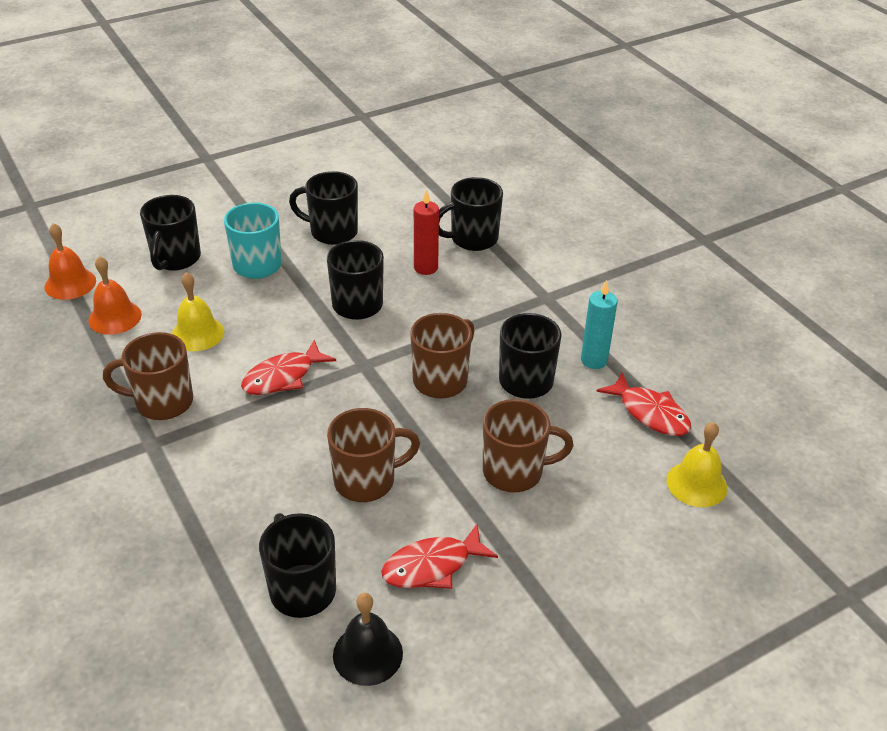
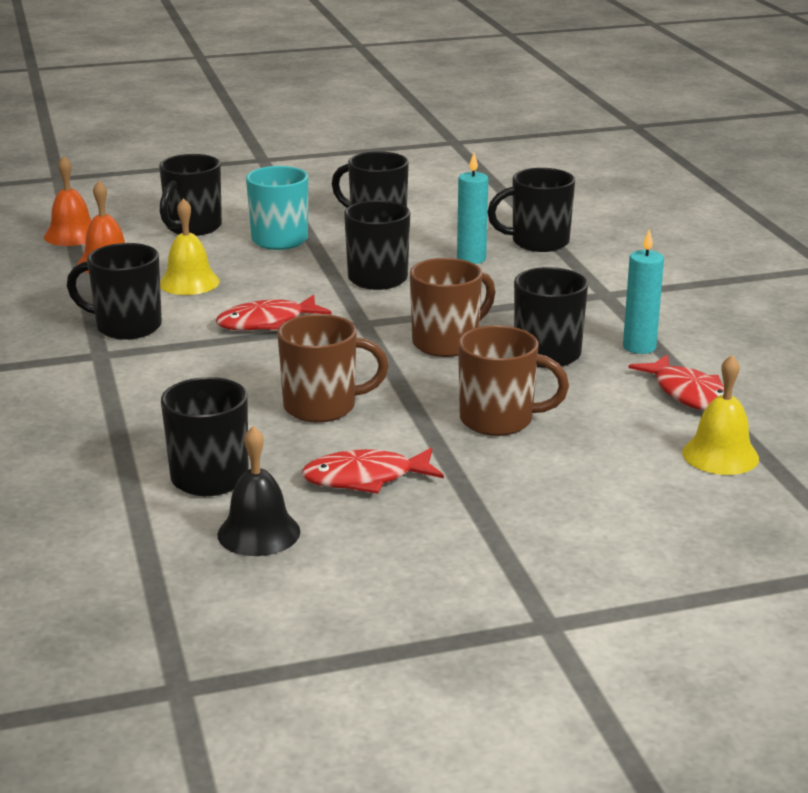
camera: 15 degrees right, 15 degrees down
brown mug [103,332,193,420] -> black mug [67,243,162,340]
red candle [414,189,439,275] -> turquoise candle [457,153,488,264]

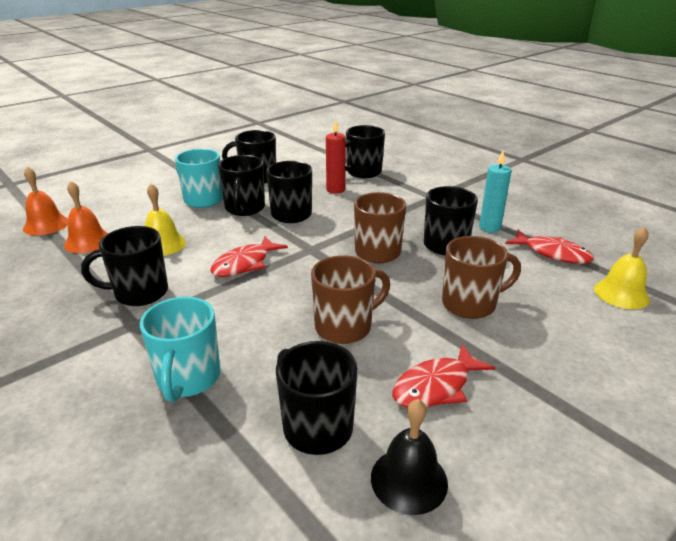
camera: 25 degrees left, 5 degrees up
black mug [159,154,222,236] -> black mug moved to [218,155,265,216]
turquoise candle [457,153,488,264] -> red candle [326,119,346,194]
none -> turquoise mug [140,297,220,402]

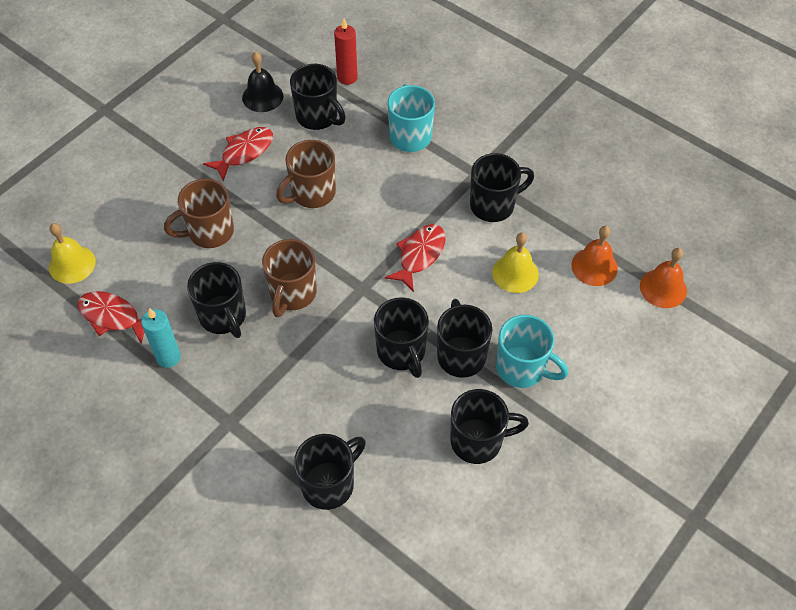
camera: 170 degrees right, 25 degrees up
red candle [326,119,346,194] -> red candle moved to [334,19,358,85]

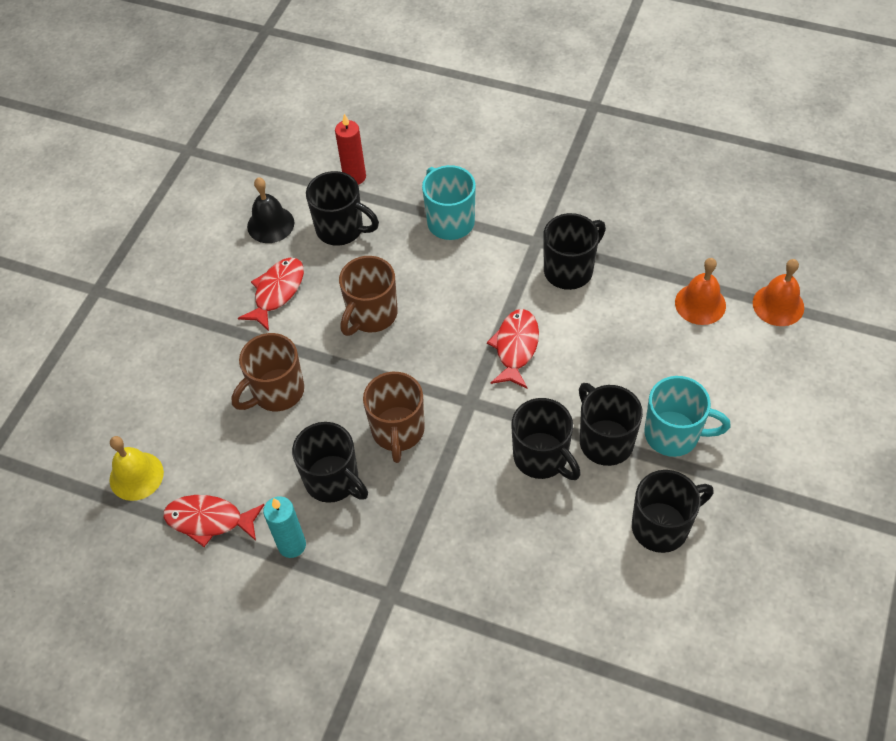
camera: 15 degrees left, 0 degrees up
black mug [294,434,366,510] -> none
yellow bell [492,233,539,293] -> none

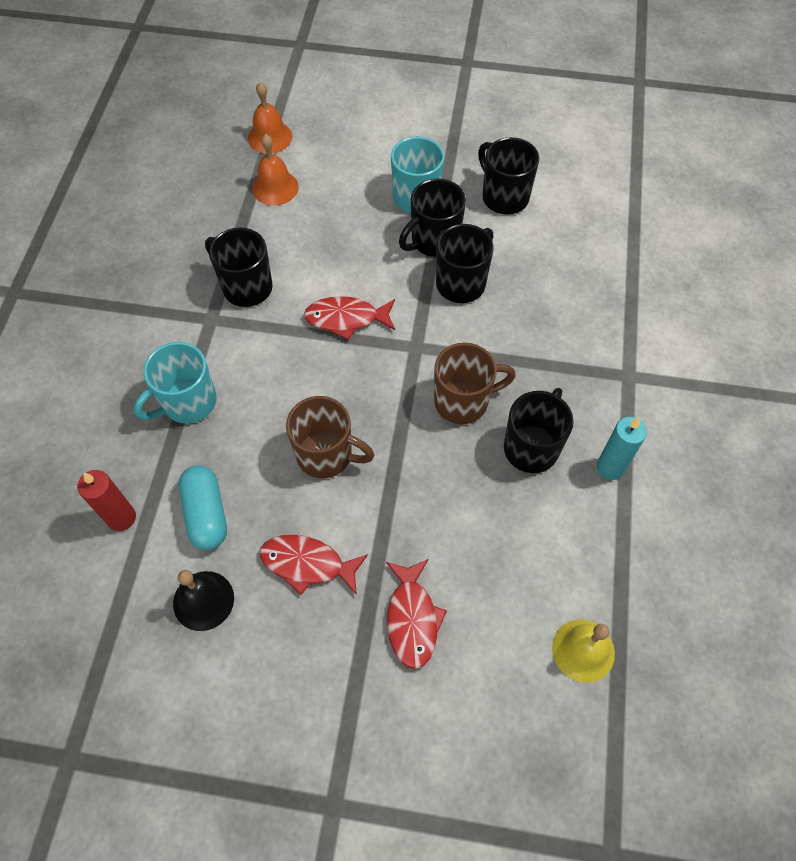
camera: 105 degrees left, 5 degrees up
red fish [163,495,264,547] -> red fish moved to [386,559,447,669]
brown mug [232,333,304,411] -> none
black mug [306,171,379,246] -> turquoise capsule [178,466,227,550]

